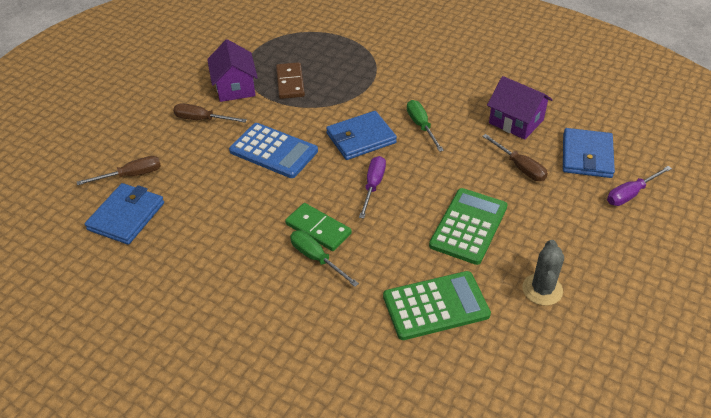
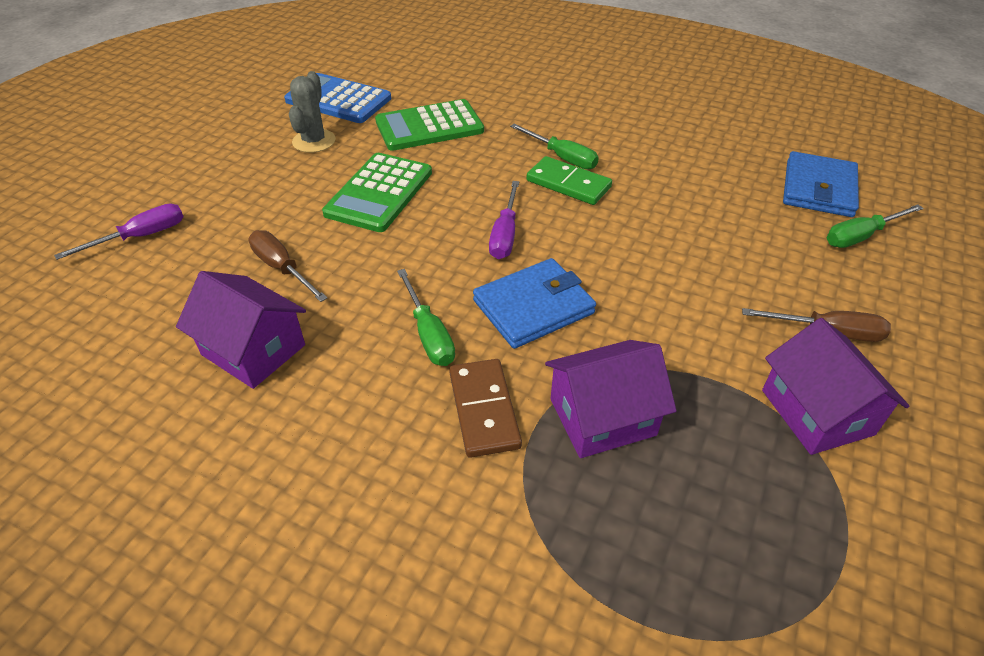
camera: 175 degrees right, 0 degrees up
brown screwdriver [77,156,161,185] -> green screwdriver [827,204,923,248]
blue calculator [229,123,318,178] -> blue calculator moved to [284,73,391,123]
brown domino [276,62,305,99] -> brown domino moved to [449,359,522,458]
blue wallet [563,128,615,178] -> none
none -> purple house [545,340,677,458]

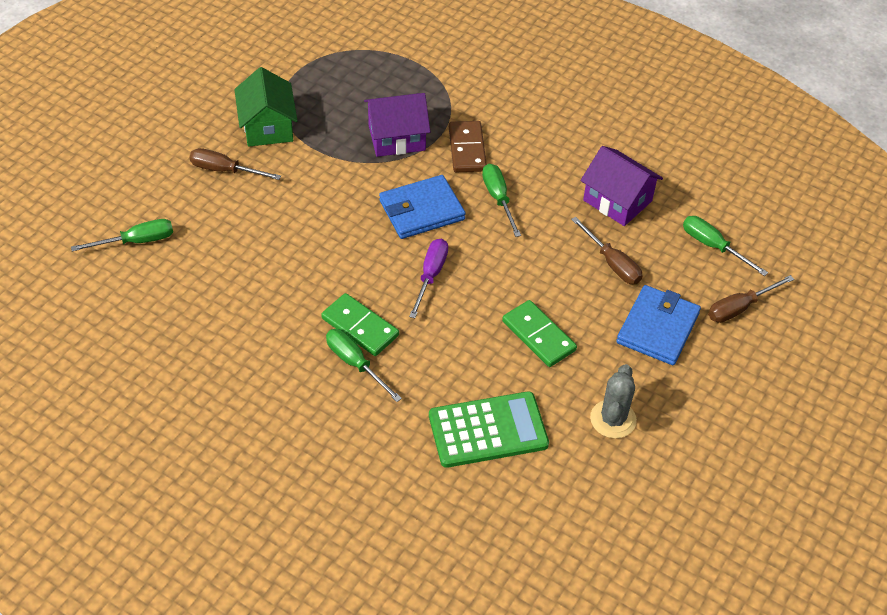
camera: 175 degrees left, 5 degrees up
purple screwdriver [54,204,184,260] -> brown screwdriver [708,275,794,323]
blue calculator [284,73,391,123] -> none
green calculator [322,153,432,232] -> green domino [502,300,577,367]
purple house [762,318,909,455] -> green house [234,67,298,147]
blue wallet [783,151,859,217] -> blue wallet moved to [616,285,701,365]
none -> green screwdriver [683,216,768,276]

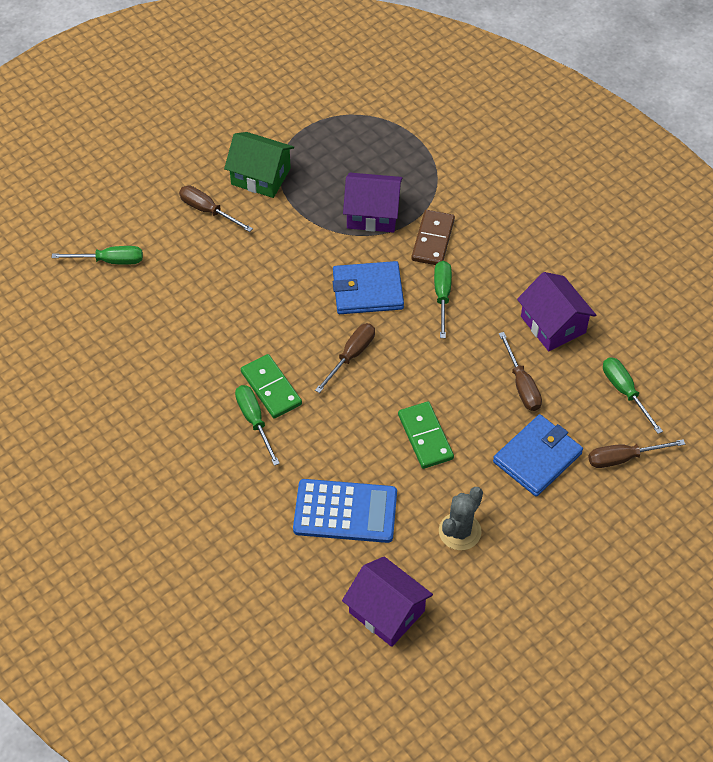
camera: 20 degrees right, 5 degrees up
green house [234,67,298,147] -> green house turned 75 degrees counterclockwise [224,132,294,198]
purple screwdriver [409,239,448,318] -> brown screwdriver [315,323,375,393]
green calculator [429,391,549,468] -> blue calculator [293,479,397,543]
none -> purple house [342,556,433,647]

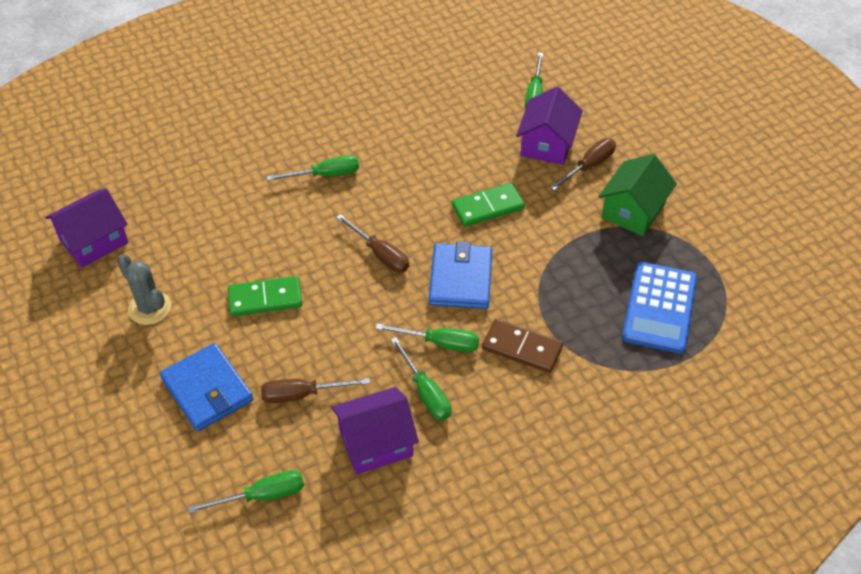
camera: 100 degrees right, 5 degrees down
green domino [241,354,302,419] -> green domino moved to [452,183,525,227]
blue calculator [293,479,397,543] -> blue calculator moved to [622,262,697,353]
purple house [343,173,403,233] -> purple house moved to [516,87,583,165]
brown screwdriver [588,439,685,468] -> none
none -> green screwdriver [391,337,451,420]

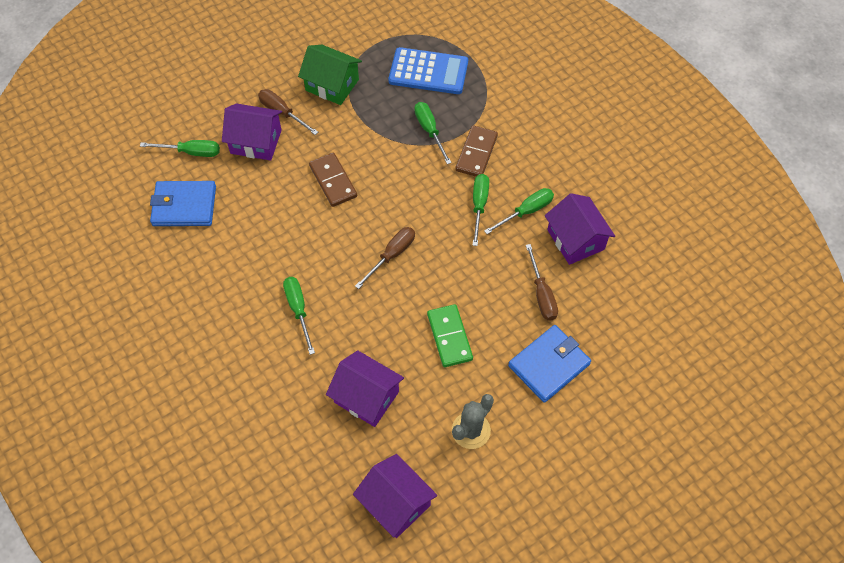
camera: 95 degrees left, 10 degrees up
green screwdriver [188,470,304,513] -> green screwdriver moved to [414,102,452,164]
blue wallet [429,241,492,309] -> blue wallet moved to [150,181,216,226]
green domino [452,183,525,227] -> brown domino [309,153,357,207]
none -> purple house [326,350,404,427]

